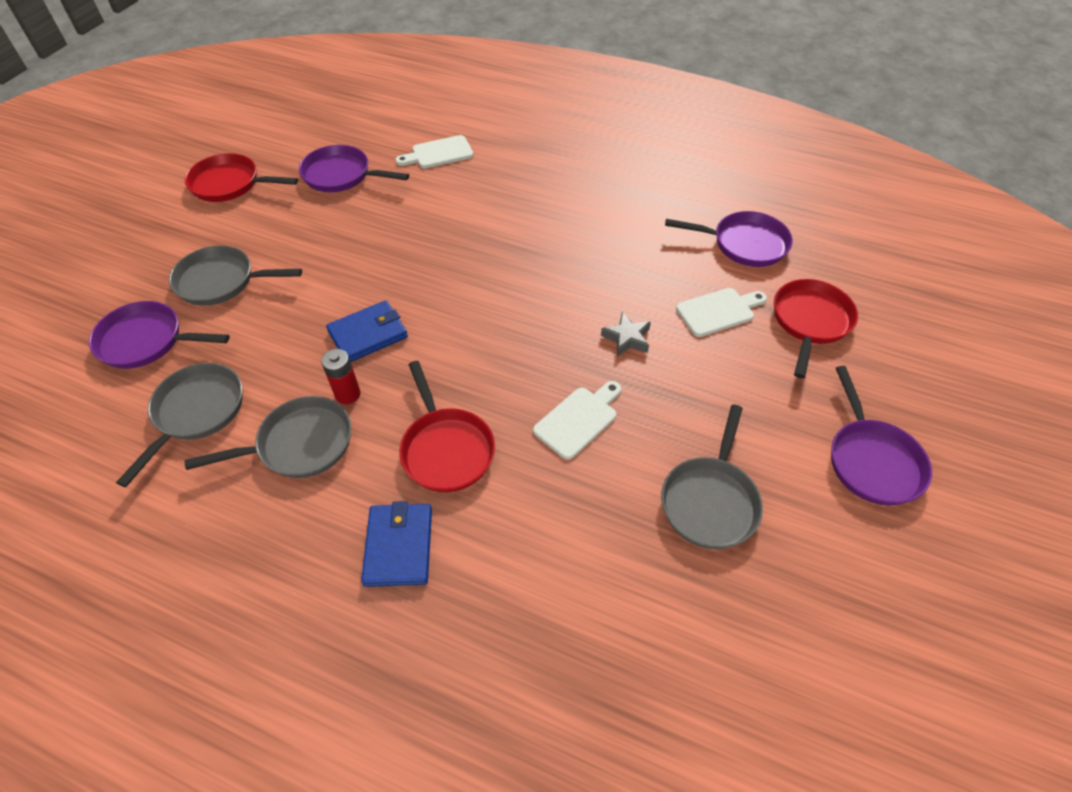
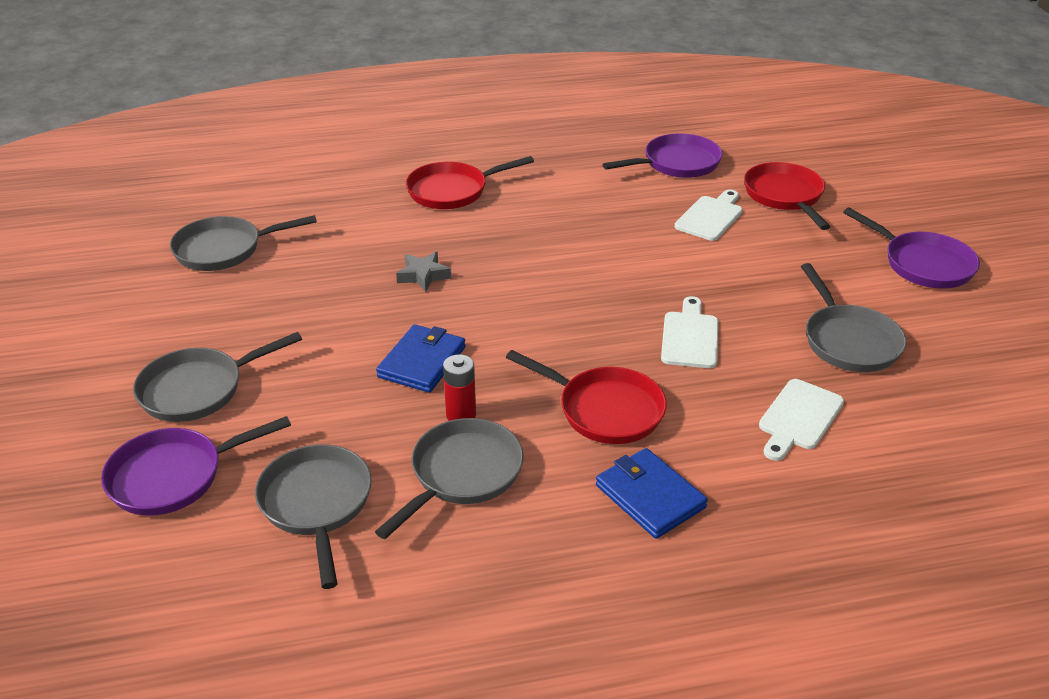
camera: 35 degrees left, 15 degrees down
red pan [185,153,298,202] -> red pan moved to [406,156,534,209]
purple pan [299,145,409,192] -> grey pan [170,215,317,271]
white cutting board [396,135,474,169] -> white cutting board moved to [759,379,844,461]
grey star [601,312,651,357] -> grey star moved to [396,252,451,292]

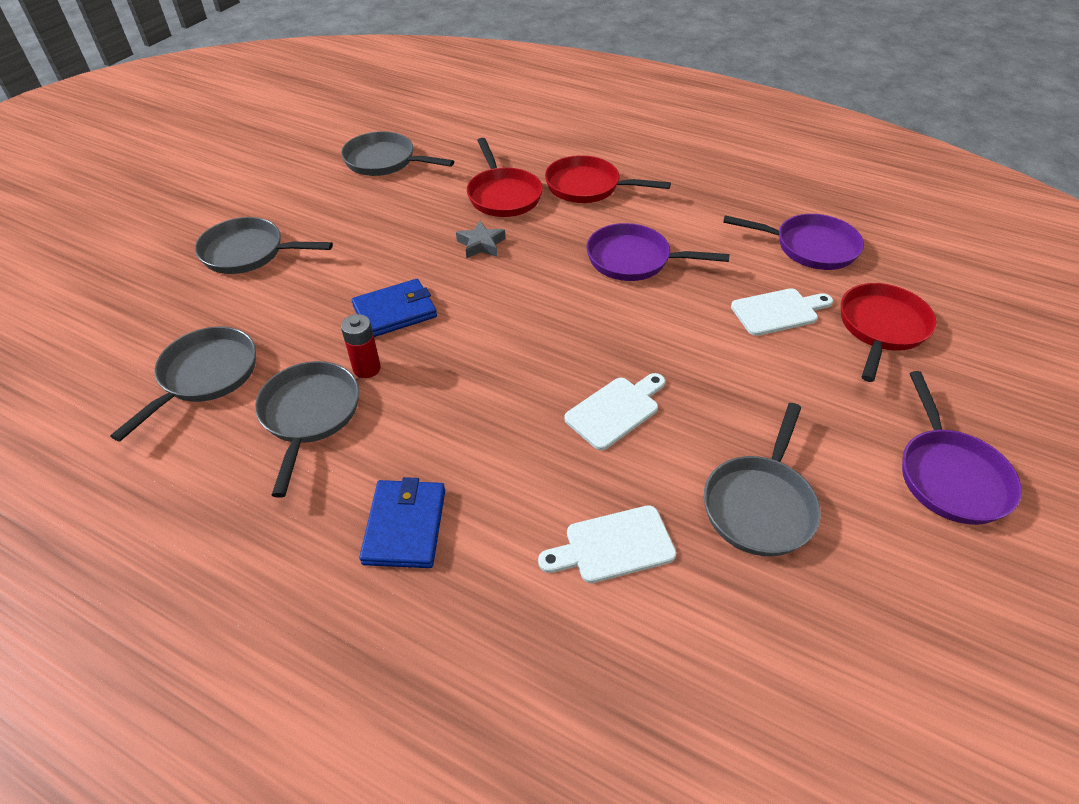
camera: 40 degrees right, 10 degrees up
purple pan [101,416,291,516] -> purple pan moved to [586,223,730,281]
grey pan [375,418,523,539] -> grey pan turned 75 degrees counterclockwise [255,361,359,498]
red pan [506,350,667,444] -> red pan moved to [467,138,543,217]

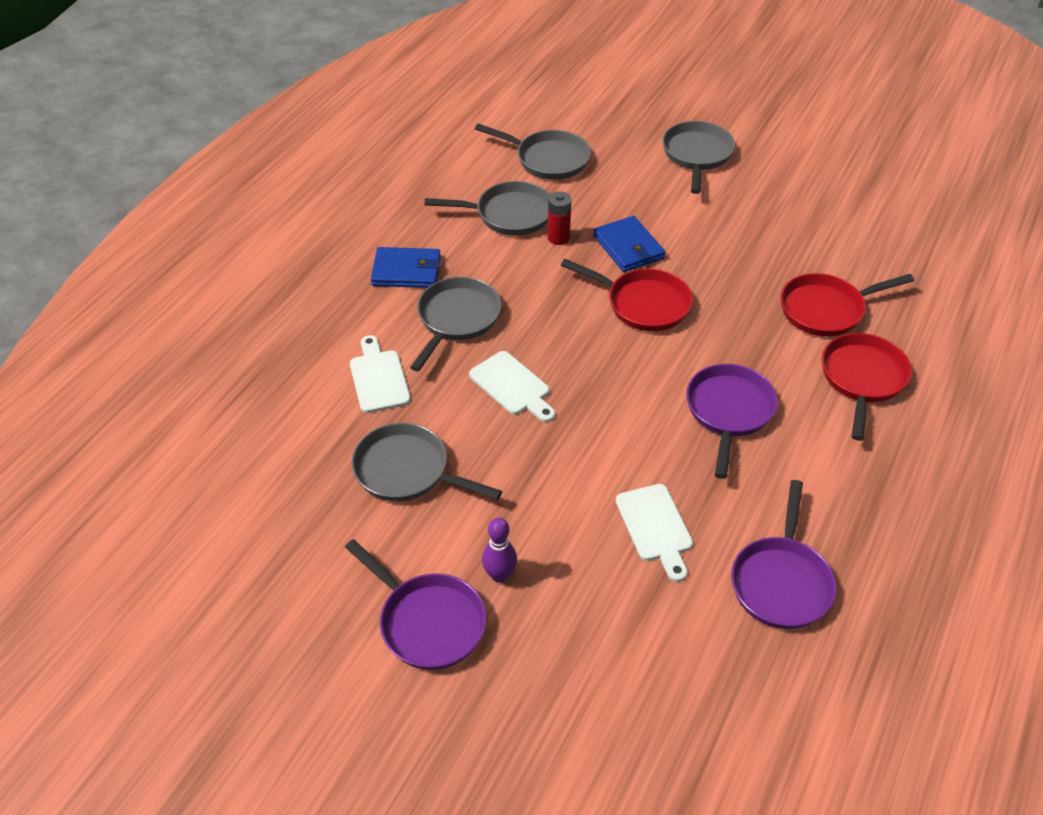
camera: 90 degrees right, 0 degrees up
grey pan [341,131,454,176] -> grey pan moved to [410,277,501,371]
grey star [456,221,505,259] -> none
red pan [841,283,937,382] -> red pan moved to [561,259,693,331]
purple pan [902,371,1022,525] -> purple pan turned 135 degrees counterclockwise [345,539,486,670]
none -> purple bowling pin [482,518,517,583]

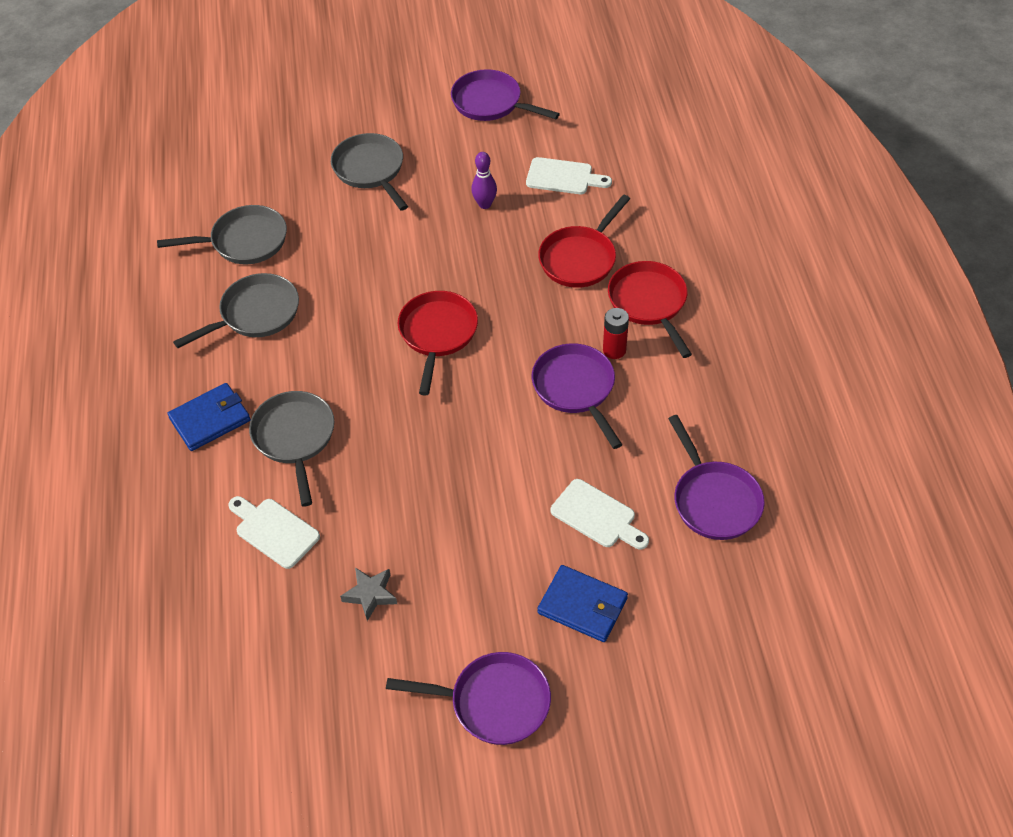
camera: 35 degrees left, 5 degrees up
grey pan [351,423,502,502] -> grey star [340,568,397,621]
white cutting board [469,351,555,422] -> white cutting board moved to [526,157,612,194]
purple bowling pin [482,518,517,583] -> purple bowling pin moved to [471,152,497,209]
red battery [548,191,571,245] -> red battery moved to [603,308,629,359]
red pan [561,259,693,331] -> red pan turned 75 degrees counterclockwise [398,291,478,395]
blue wallet [593,216,665,272] -> blue wallet moved to [537,565,628,642]
none -> purple pan [451,69,560,121]

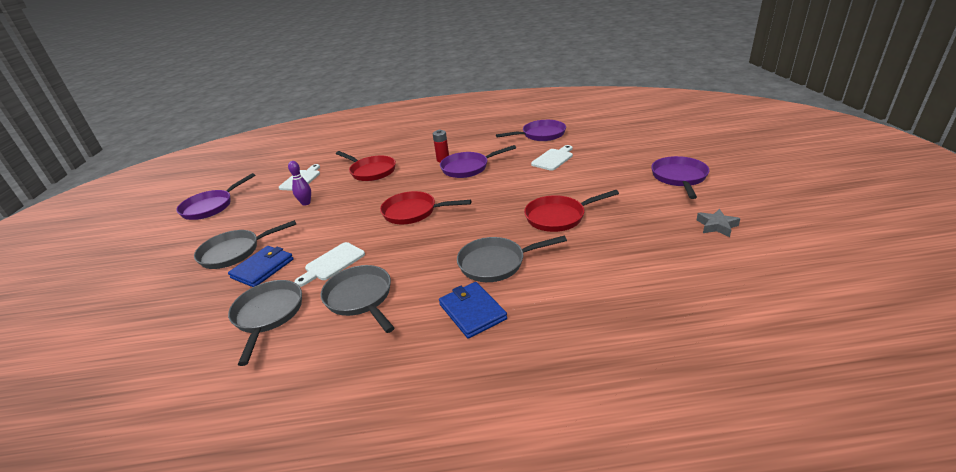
camera: 85 degrees left, 20 degrees down
white cutting board [228,496,320,569] -> white cutting board moved to [294,242,365,287]
grey star [340,568,397,621] -> grey star moved to [697,209,740,237]
blue wallet [537,565,628,642] -> blue wallet moved to [228,246,294,287]
red pan [608,261,692,358] -> red pan moved to [524,190,619,232]

